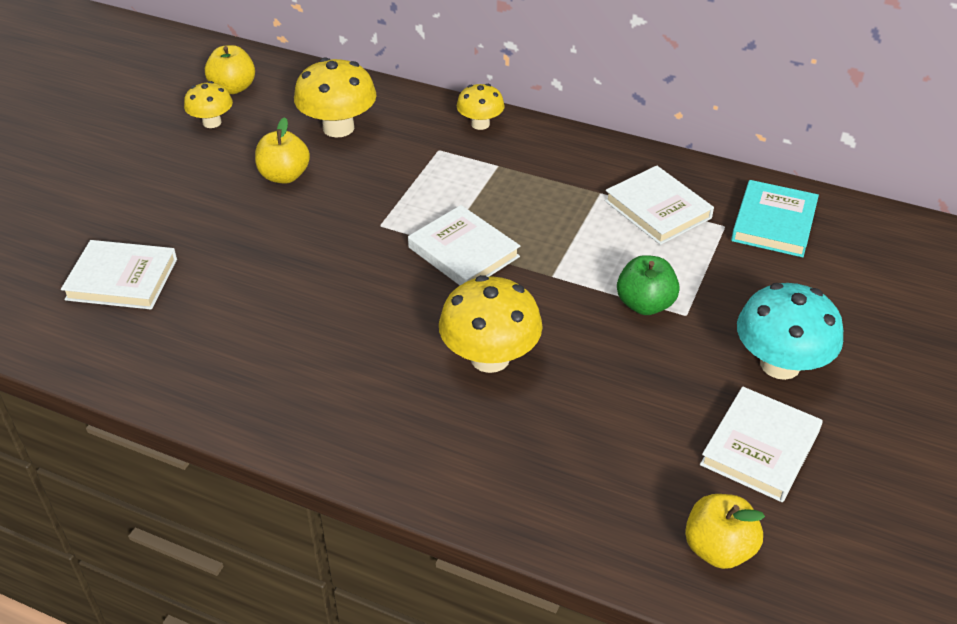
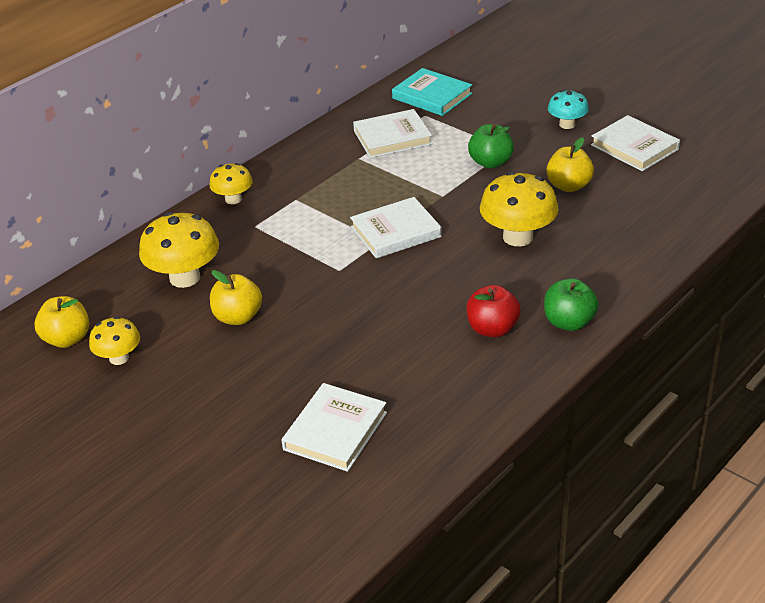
camera: 70 degrees left, 5 degrees down
yellow apple [685,494,765,569] -> yellow apple moved to [546,137,594,192]
turquoise mushroom [737,283,843,380] -> turquoise mushroom [548,90,589,129], size x0.59
none -> red apple [467,285,521,337]
none -> green apple [544,278,598,331]

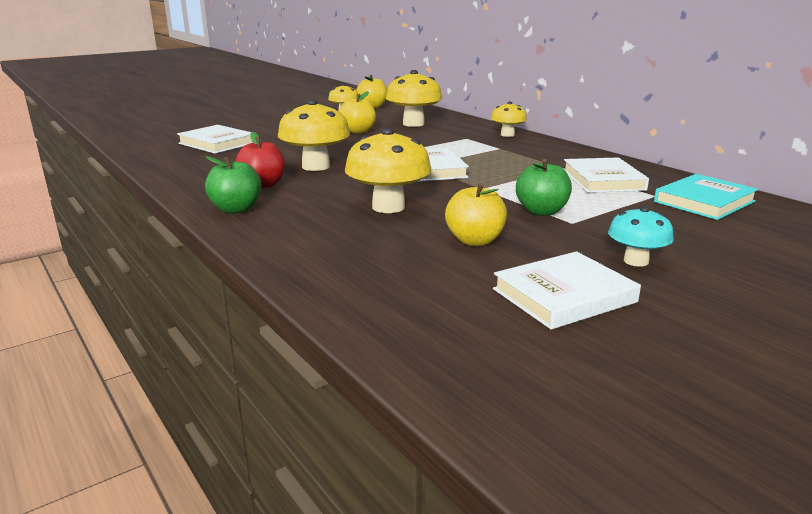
camera: 100 degrees right, 15 degrees down
none -> yellow mushroom [278,99,350,171]

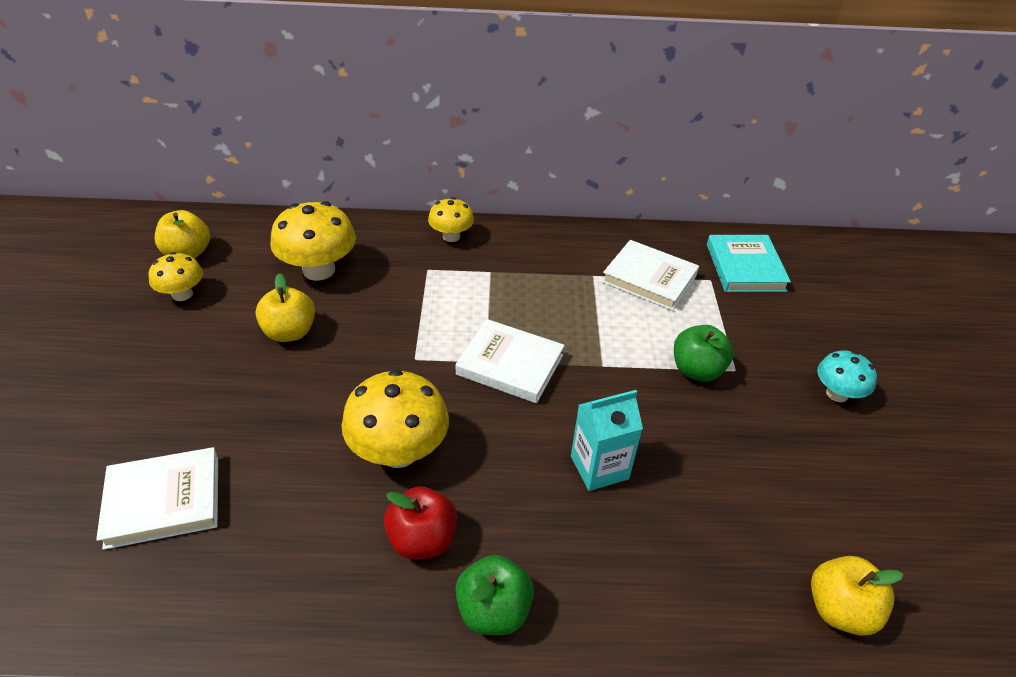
camera: 55 degrees left, 20 degrees up
yellow mushroom [345,128,431,213] -> turquoise carton [571,390,643,491]
yellow apple [445,183,507,246] -> yellow apple moved to [811,556,903,636]
white book [493,251,641,330] -> none

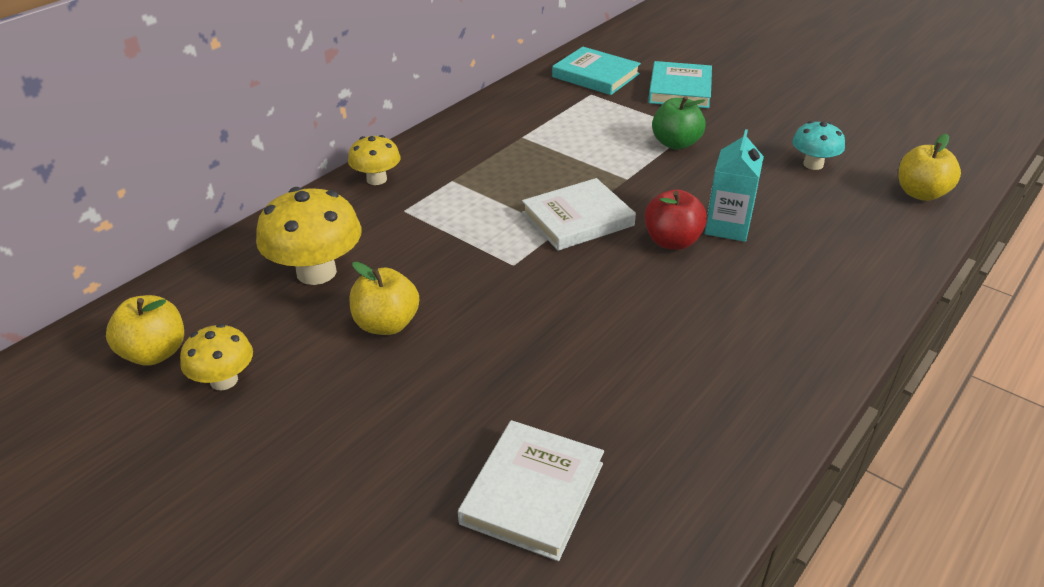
camera: 50 degrees left, 5 degrees down
yellow mushroom [341,369,449,468] -> none
red apple [384,486,457,559] -> red apple moved to [644,189,707,250]
green apple [455,555,534,635] -> none
white book [602,240,699,311] -> none
turquoise mushroom [817,351,877,402] -> turquoise mushroom moved to [792,121,845,170]
none -> turquoise book [648,61,712,108]

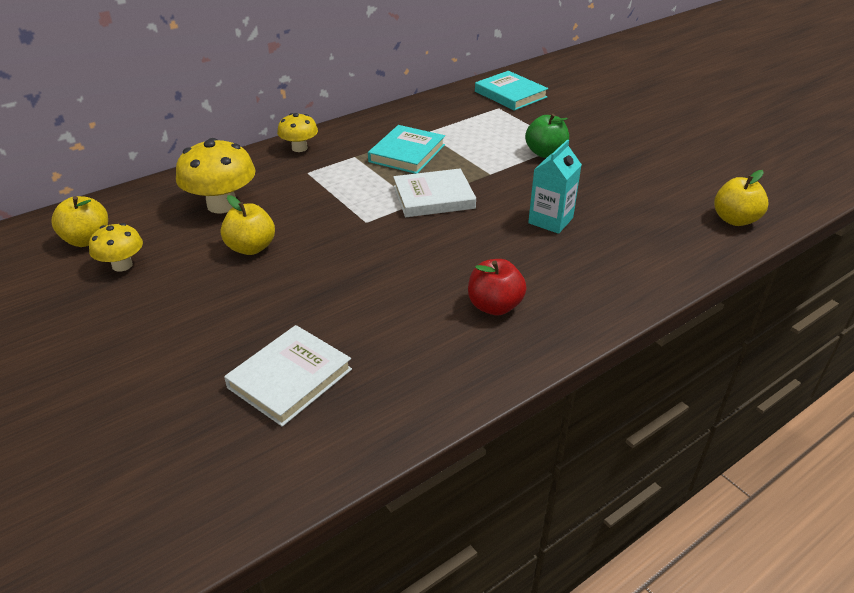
camera: 15 degrees right, 0 degrees up
red apple [644,189,707,250] -> red apple moved to [468,259,527,315]
turquoise book [648,61,712,108] -> turquoise book moved to [368,125,445,174]
turquoise mushroom [792,121,845,170] -> none

